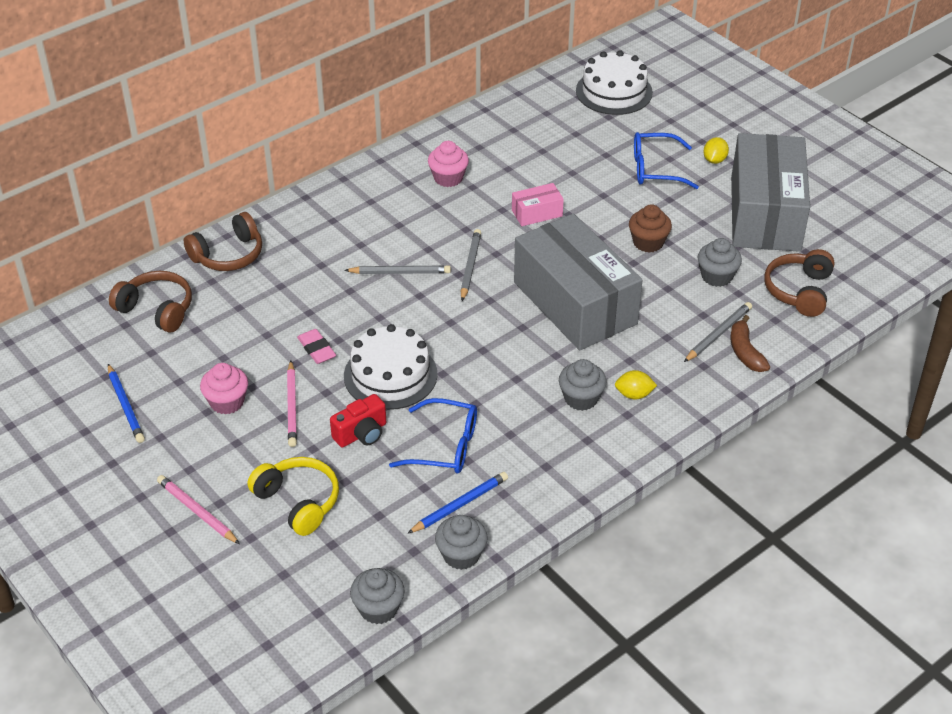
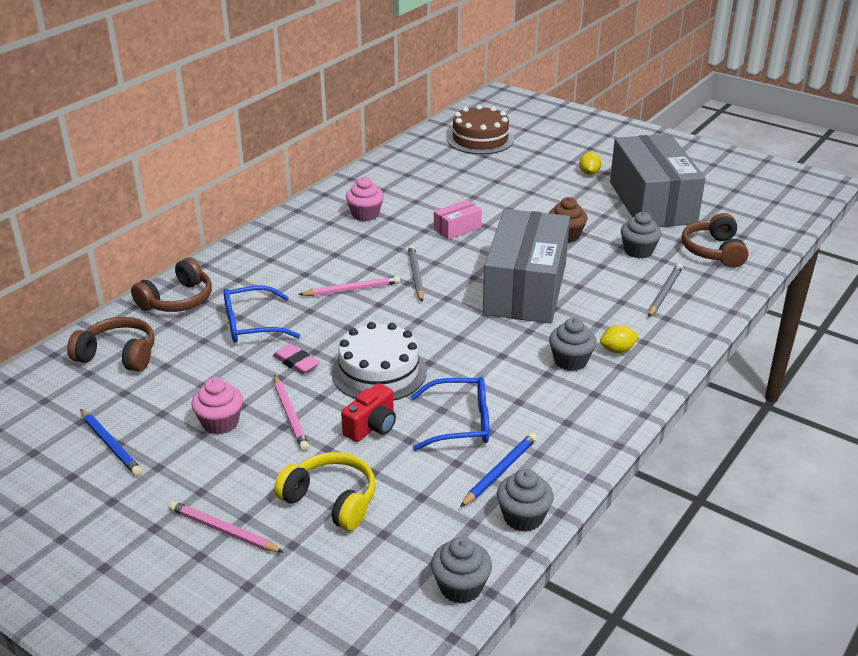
camera: 15 degrees left, 10 degrees down
grey pencil [344,265,451,274] -> pink pencil [298,276,400,296]
grey box [514,213,643,350] -> grey box turned 60 degrees clockwise [483,209,570,324]
white cake [576,50,653,115] -> brown cake [447,105,514,154]
blue glasses [634,132,699,189] -> blue glasses moved to [223,286,300,343]
brown banana [730,315,770,372] -> none

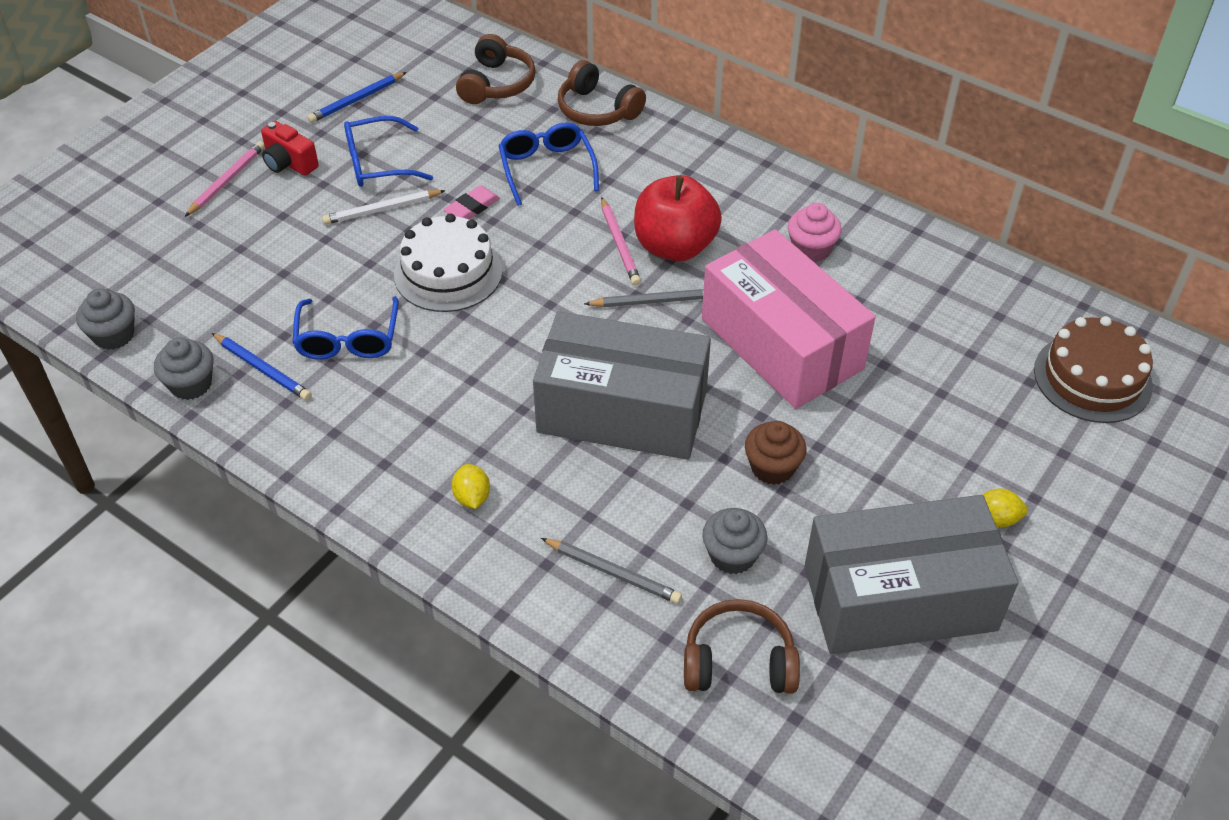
camera: 90 degrees right, 15 degrees up
pink cupcake [192,377,243,435] -> blue glasses [344,116,433,187]
pink pencil [274,375,309,451] -> white pencil [322,190,446,225]
yellow headphones [274,452,376,531] -> none
red camera [341,383,396,442] -> red camera moved to [261,121,319,176]
pink box [434,200,482,240] -> pink box [702,229,875,409], size x2.47
grey cupcake [549,318,596,371] -> none
none -> red apple [634,175,722,261]

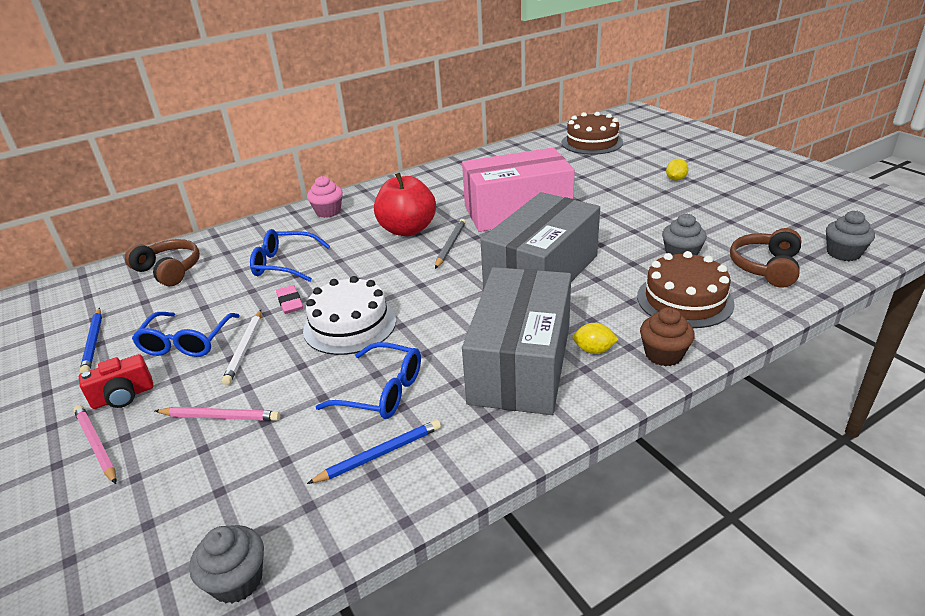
camera: 65 degrees left, 15 degrees down
grey cupcake [154,338,214,400] -> grey cupcake moved to [826,211,875,261]
grey pencil [541,538,682,604] -> brown cake [637,251,735,328]
brown headphones [558,60,646,126] -> none
pink pencil [601,197,641,286] -> pink pencil moved to [155,407,280,421]
brown cupcake [745,421,807,485] -> brown cupcake moved to [640,307,695,366]
pink cupcake [788,203,842,262] -> pink cupcake moved to [307,176,343,218]
grey box [804,495,1018,654] -> grey box moved to [462,267,571,415]

